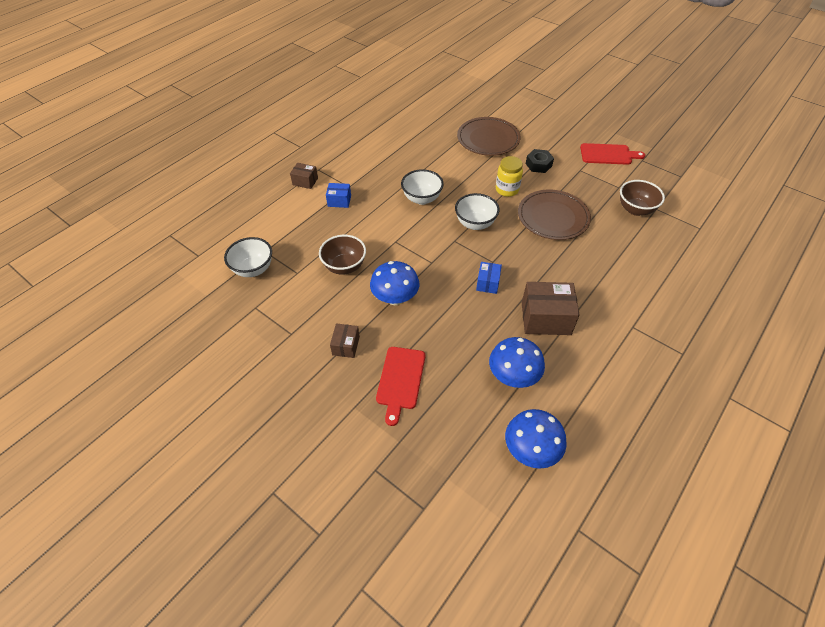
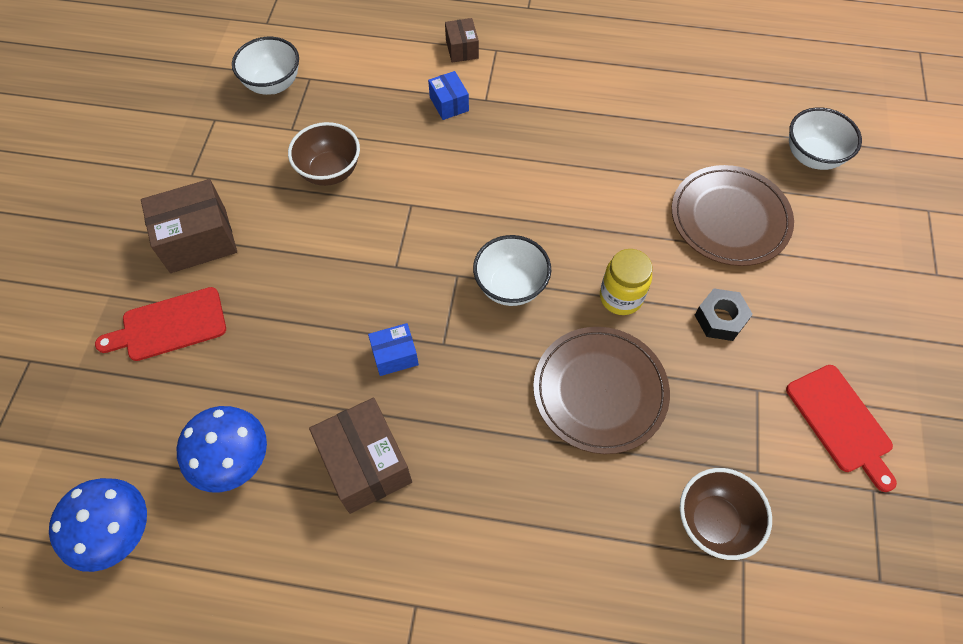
camera: 60 degrees right, 10 degrees up
brown box [330,323,360,358] -> brown box [141,179,237,273], size x1.83
blue mushroom [370,261,420,305] -> none
white bowl [401,169,444,205] -> white bowl moved to [789,107,862,170]

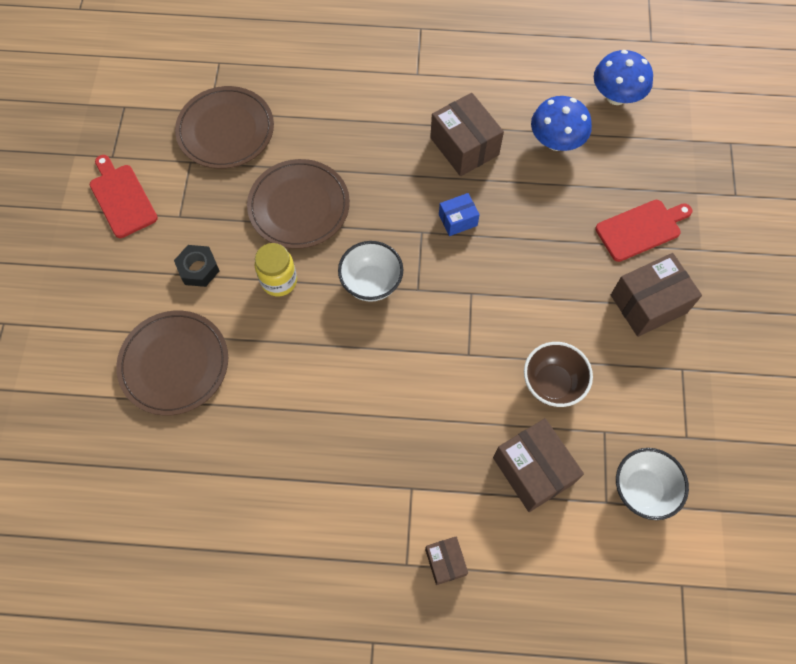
camera: 175 degrees right, 5 degrees up
blue box [428,71,469,120] -> none
brown bowl [680,468,772,560] -> brown plate [175,86,274,169]
white bowl [789,107,862,170] -> none
none -> brown box [493,418,584,512]

